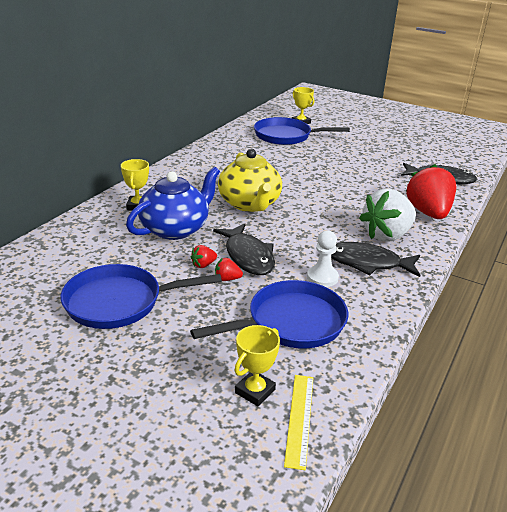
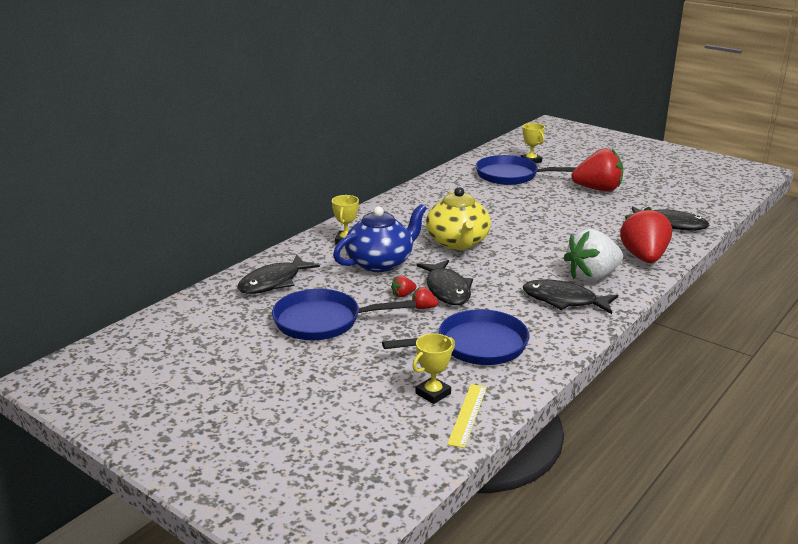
camera: 10 degrees right, 5 degrees down
white pawn [307,231,339,287] -> none
none -> black fish [237,255,320,294]
none -> red strawberry [572,148,623,191]

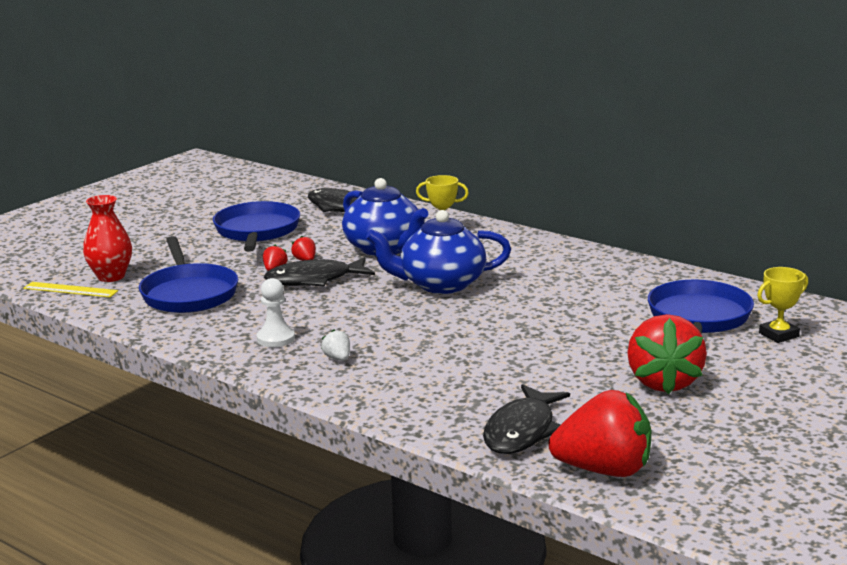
camera: 90 degrees right, 5 degrees down
yellow trophy [412,333,455,404] -> red vase [83,195,132,282]
yellow teapot [426,187,491,250] -> blue teapot [366,210,511,294]
black fish [523,279,618,314] -> white pawn [257,278,295,347]
white strawberry [563,229,623,282] -> white strawberry [321,329,350,361], size x0.40
red strawberry [620,207,672,263] -> red strawberry moved to [549,390,651,477]

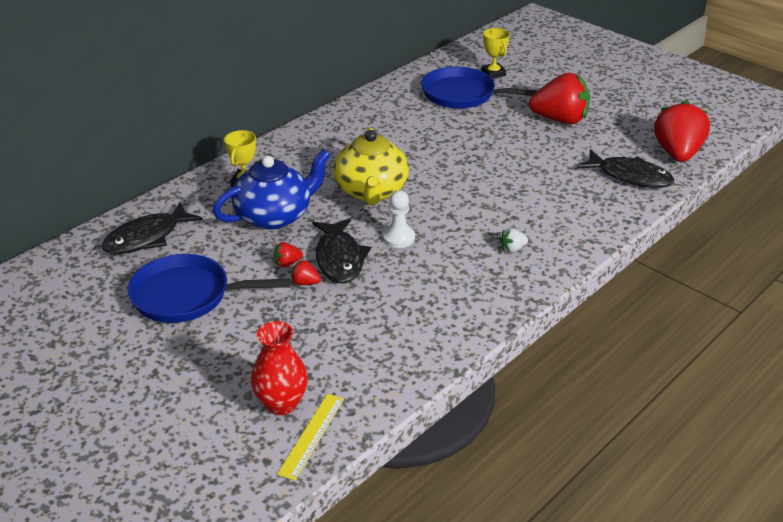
camera: 85 degrees left, 15 degrees up
blue pan [139,236,238,313] -> none
white pawn [257,278,295,347] -> white pawn moved to [383,190,415,248]
blue teapot [366,210,511,294] -> yellow teapot [333,128,409,205]

